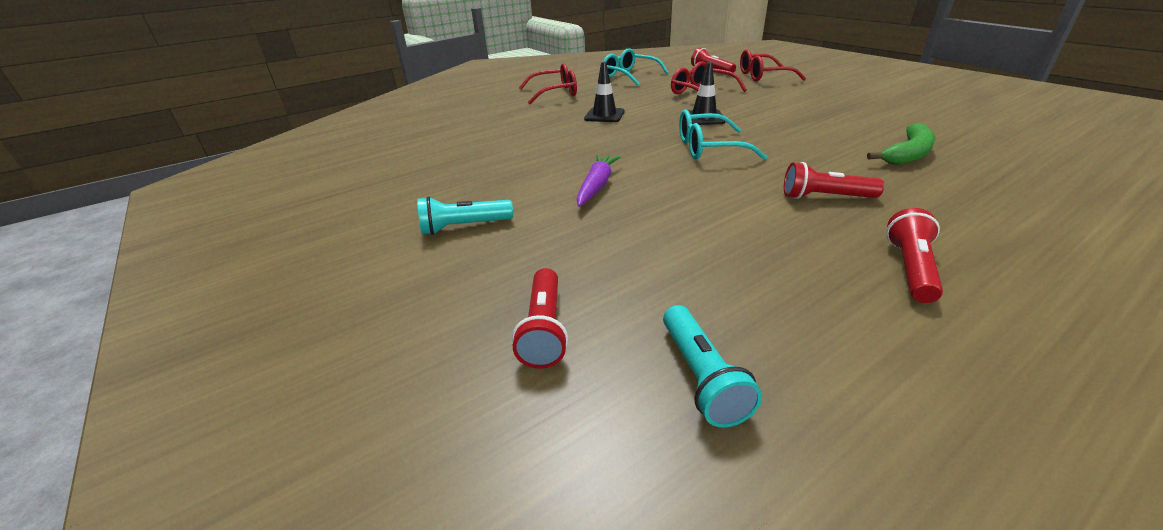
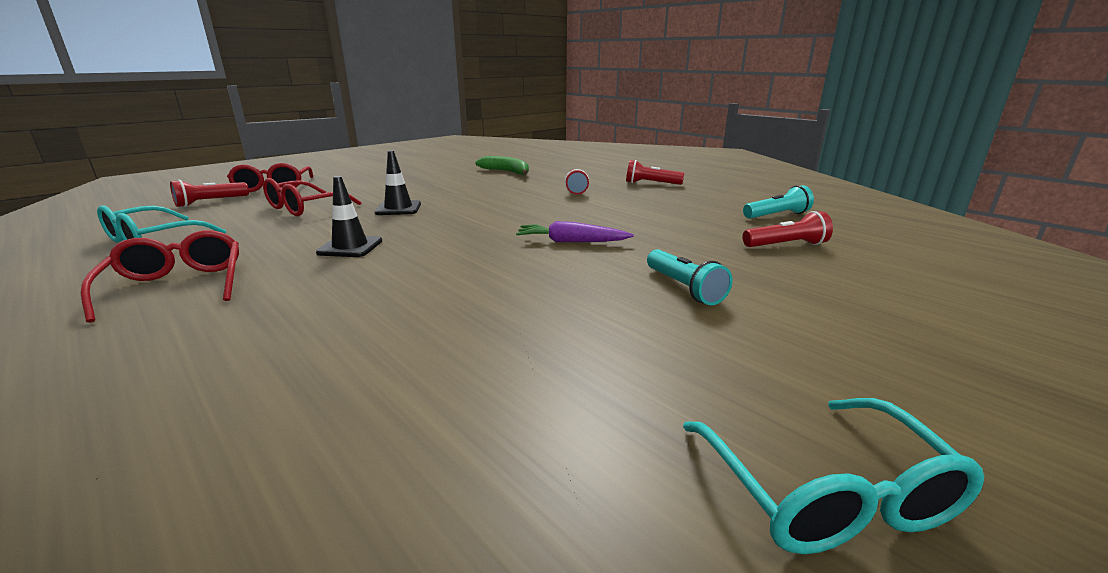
camera: 100 degrees left, 10 degrees down
turquoise glasses [679,109,767,160] -> turquoise glasses moved to [683,398,985,554]

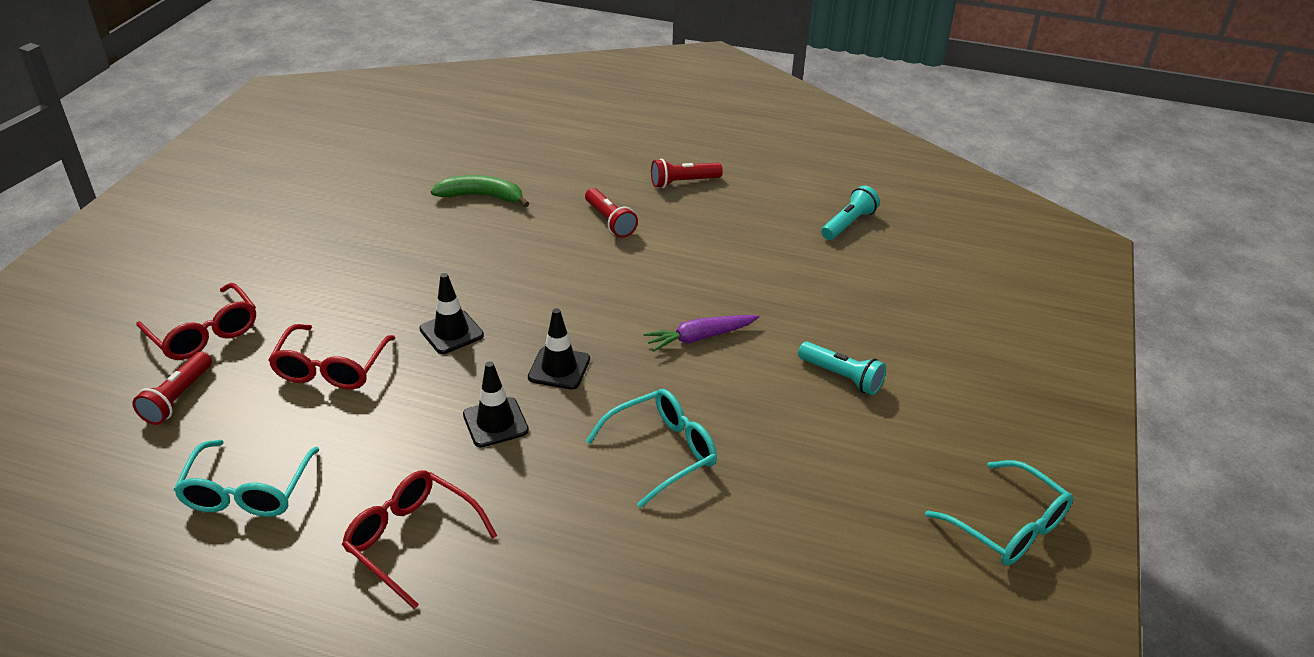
camera: 30 degrees left, 15 degrees up
red flashlight [742,211,833,247] -> none
none -> black traffic cone [528,308,590,390]
none -> turquoise glasses [586,389,717,508]

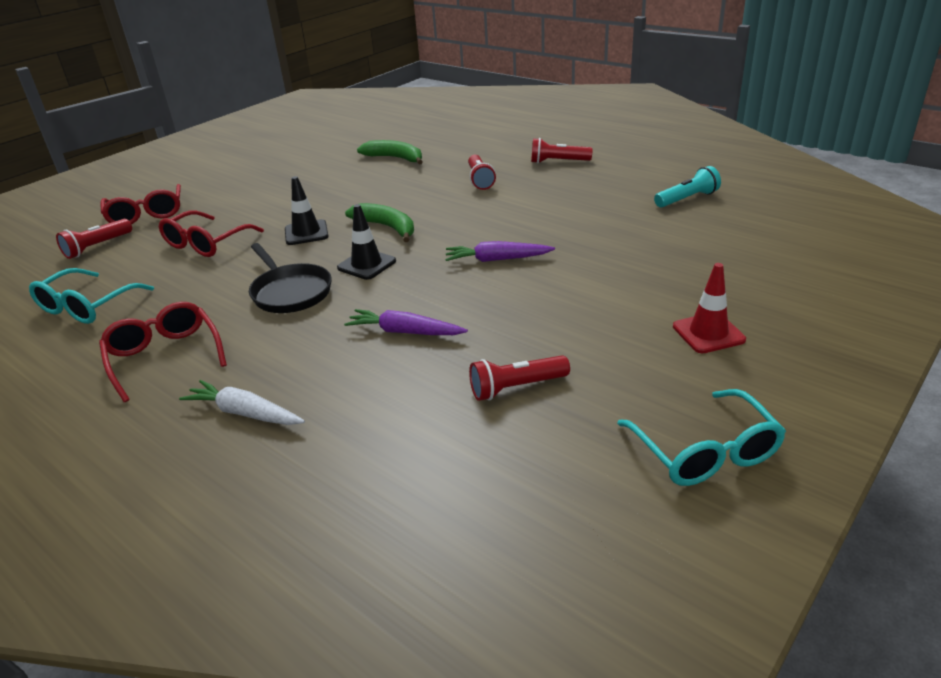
camera: 25 degrees right, 5 degrees down
black traffic cone [463,361,529,448] -> black pan [249,243,332,313]
turquoise glasses [586,389,717,508] -> purple carrot [344,309,468,335]
turquoise flashlight [798,341,886,395] -> none
none -> white carrot [179,380,305,425]
none -> green banana [345,203,414,242]
none -> red flashlight [469,355,570,401]
none -> red traffic cone [673,263,746,353]

